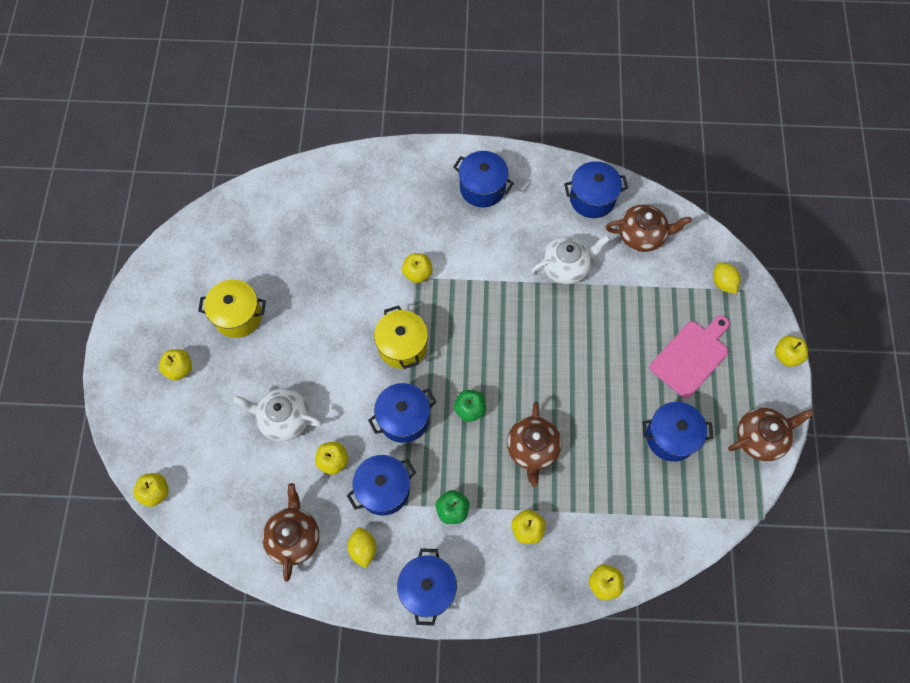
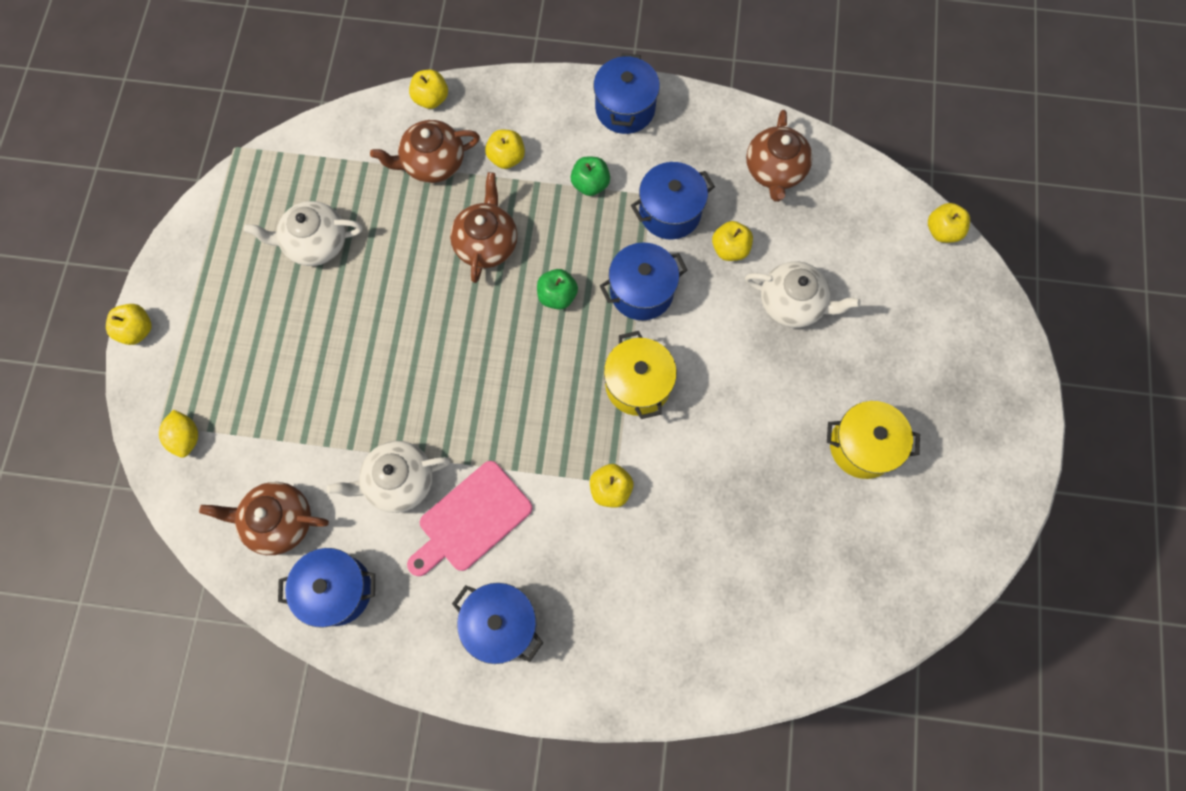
camera: 175 degrees left, 5 degrees up
yellow apple [159,349,192,381] -> none
yellow lemon [348,527,376,569] -> none
blue pot [642,402,713,462] -> white teapot [244,201,363,266]
pink cutting board [650,315,730,398] -> pink cutting board moved to [407,461,533,576]
brown teapot [728,408,814,461] -> brown teapot moved to [370,120,480,183]

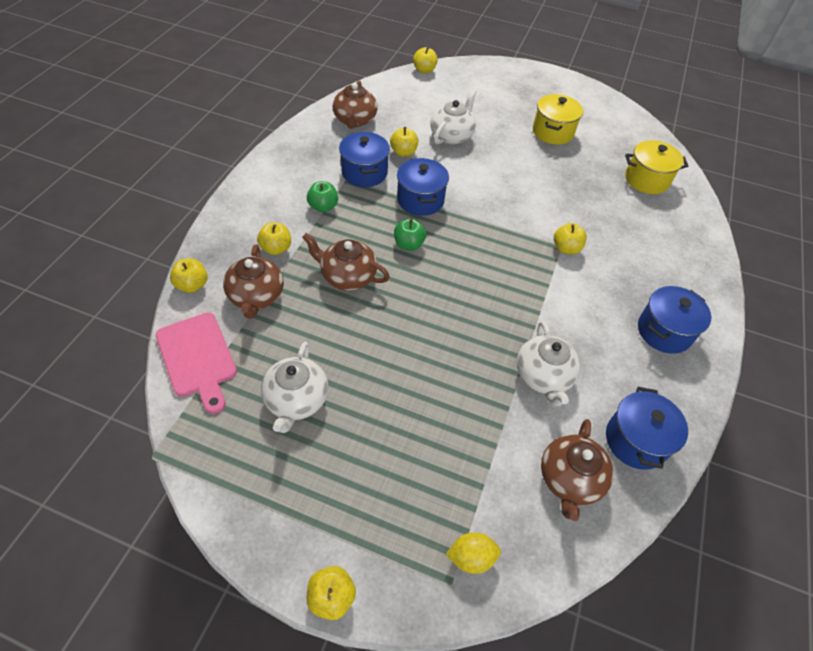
camera: 80 degrees left, 20 degrees down
pink cutting board [407,461,533,576] -> pink cutting board moved to [156,313,237,414]
blue pot [593,53,660,134] -> none
yellow pot [604,331,677,419] -> yellow pot moved to [625,140,688,194]
brown teapot [746,110,812,202] -> brown teapot turned 75 degrees clockwise [332,80,378,129]

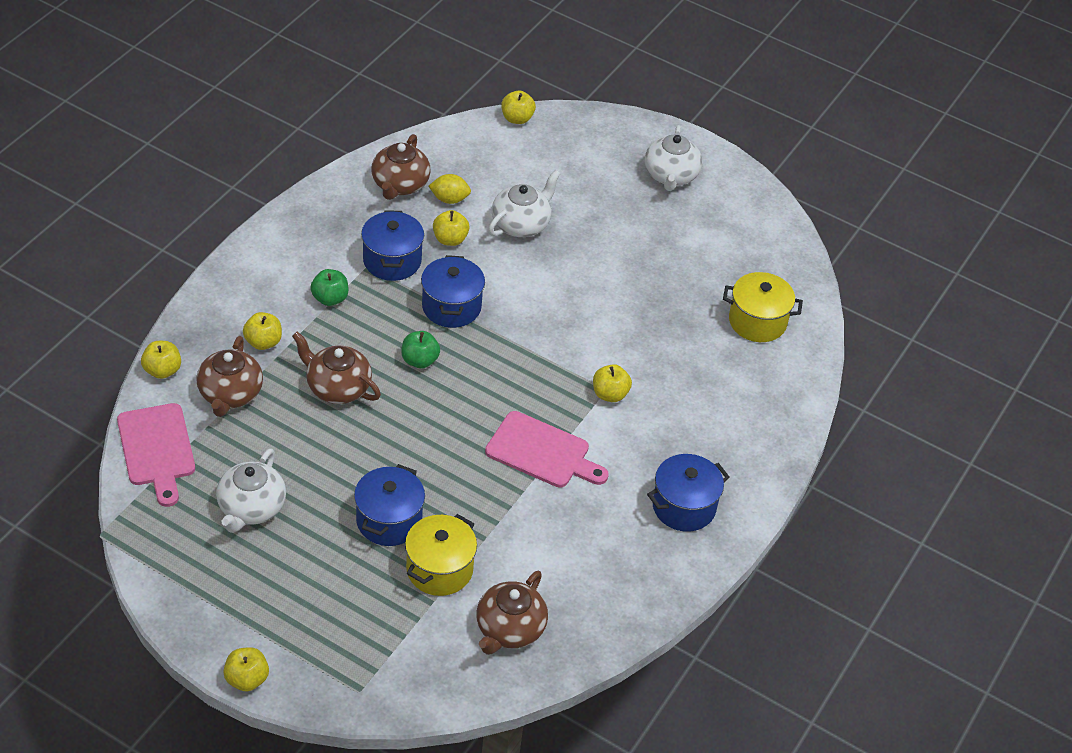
camera: 10 degrees right, 5 degrees down
yellow lemon [446,532,501,574] -> yellow lemon moved to [429,174,471,204]
white teapot [517,321,581,406] -> white teapot moved to [645,125,702,191]
yellow pot [533,94,583,145] -> yellow pot moved to [405,514,477,596]
blue pot [606,387,688,470] -> blue pot moved to [354,464,425,546]
none -> pink cutting board [485,411,609,488]

